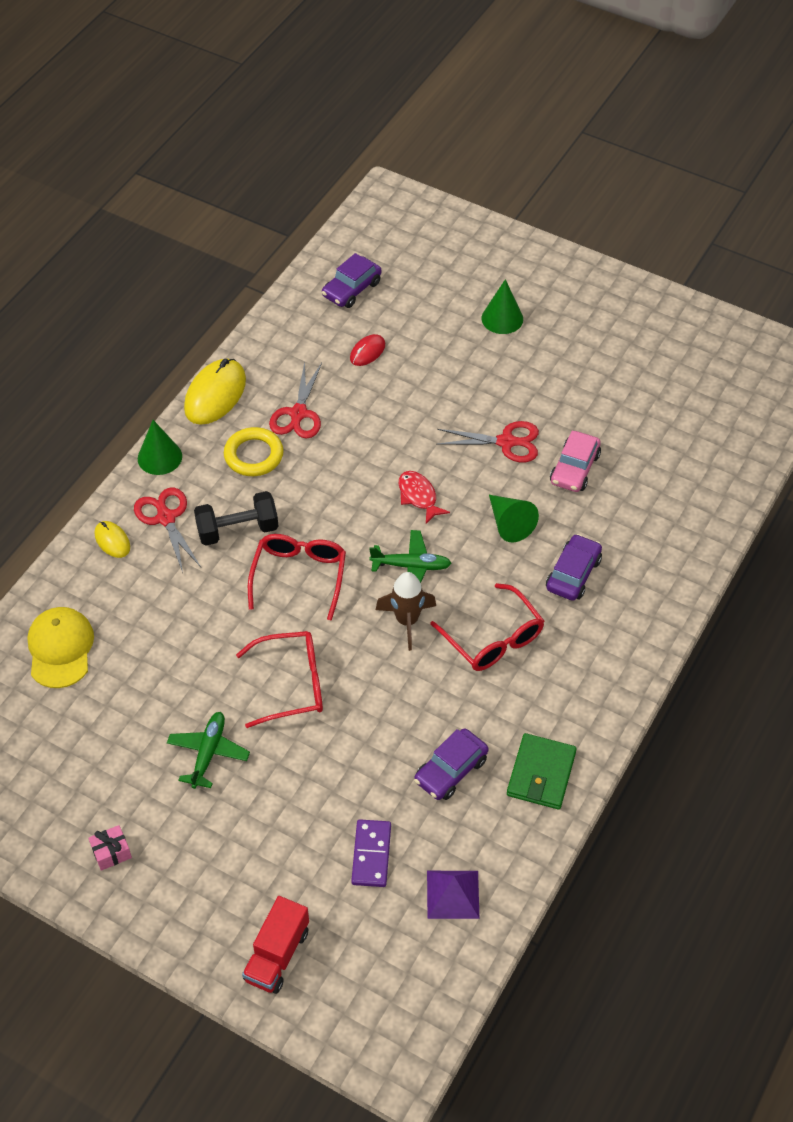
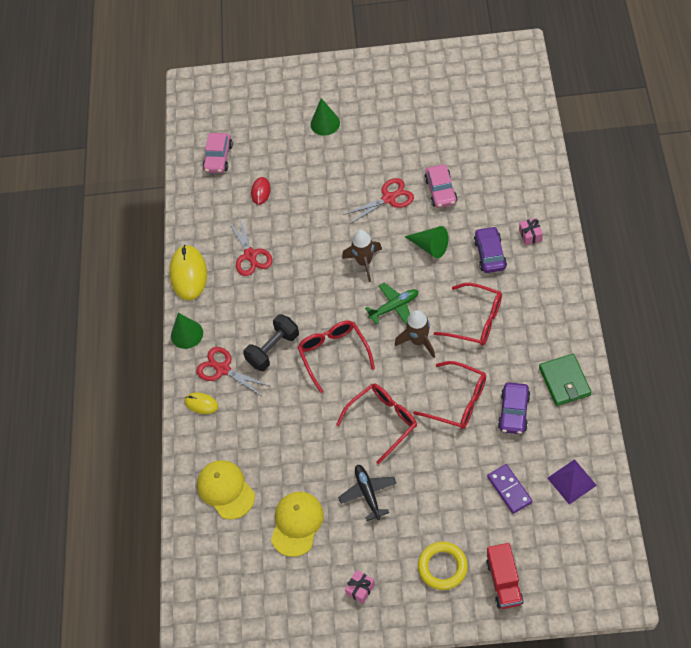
camera: 25 degrees left, 5 degrees up
green plane [167,712,250,789] -> black plane [338,465,396,521]
yellow ring [224,427,284,476] -> yellow ring moved to [418,542,468,590]
purple car [322,253,382,308] -> pink car [203,133,233,173]
red fish [399,471,450,524] -> brown rocket [342,230,382,282]
none -> yellow cap [271,492,324,557]
none -> red glasses [413,361,486,429]
none -> pink gift [519,218,543,246]

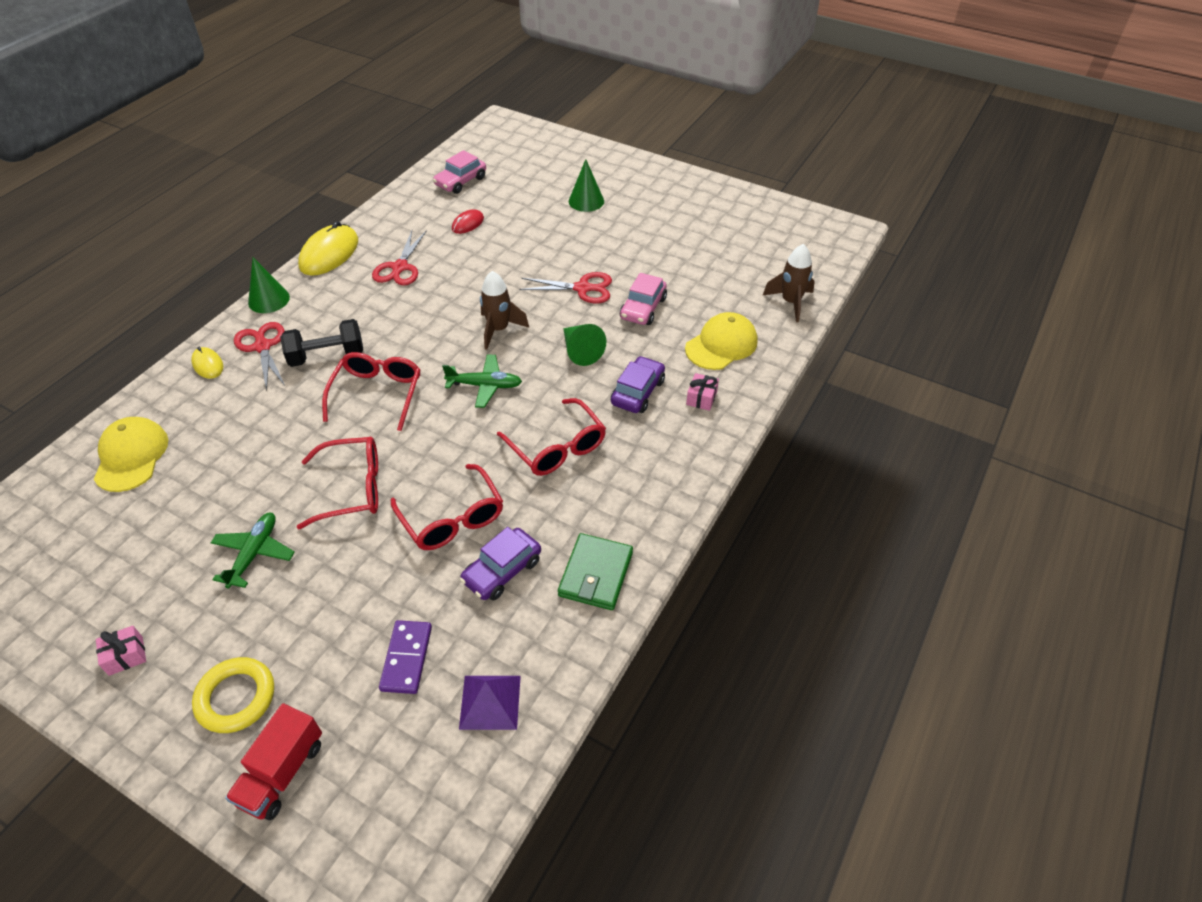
camera: 25 degrees right, 10 degrees down
yellow cap [271,492,324,557] -> yellow cap moved to [685,312,757,370]
black plane [338,465,396,521] -> green plane [211,513,295,589]
brown rocket [395,310,435,358] -> brown rocket moved to [762,244,815,322]

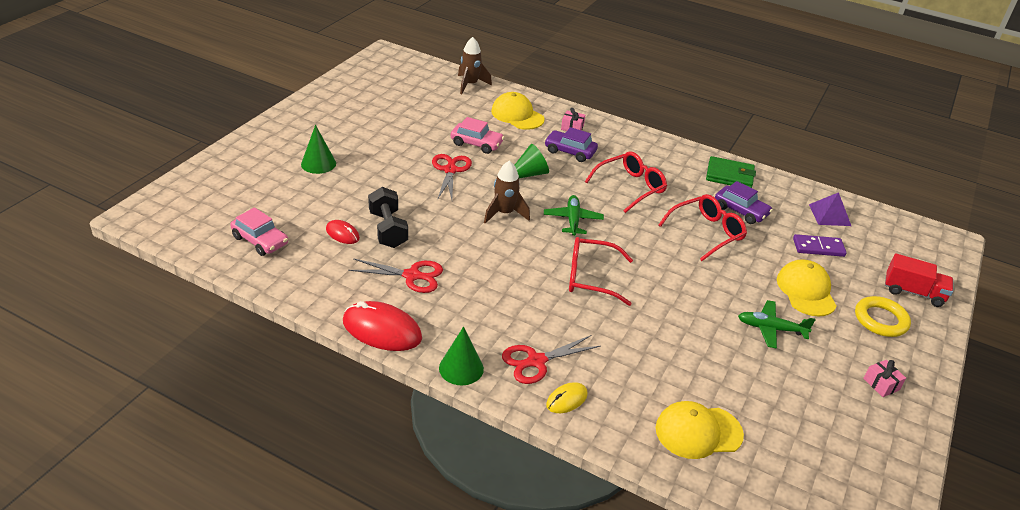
camera: 95 degrees left, 10 degrees down
black dumbbell [280,319,363,367] -> black dumbbell moved to [368,187,408,248]
red glasses [297,437,378,529] -> none
yellow mouse [298,221,358,276] -> red mouse [343,301,422,351]
none -> yellow cap [777,259,836,317]

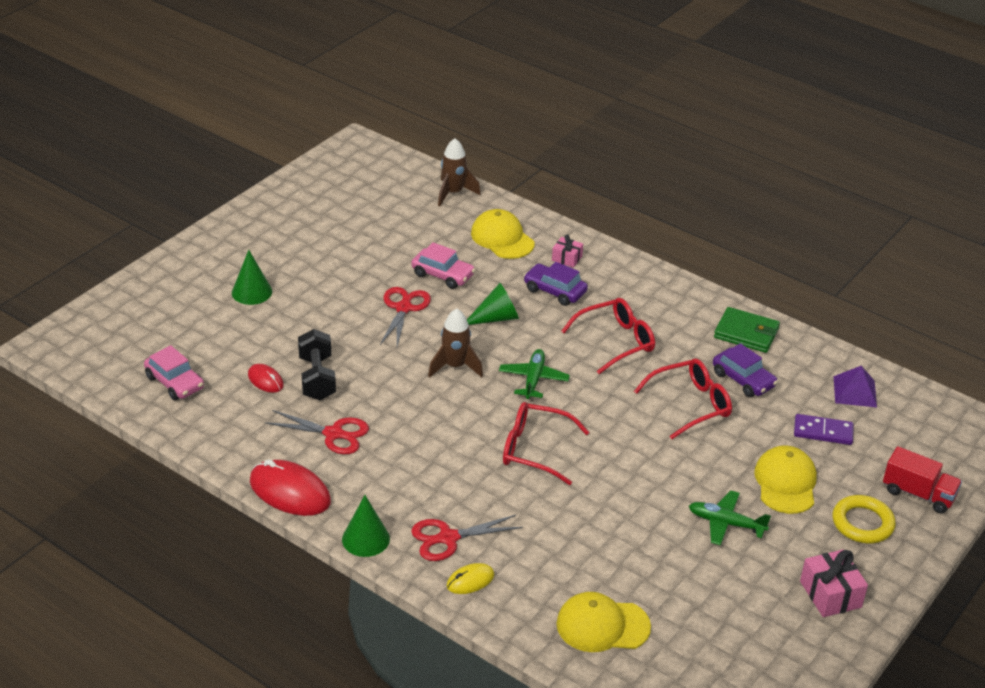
camera: 10 degrees right, 0 degrees up
pink gift [863,360,906,397] -> pink gift [800,549,868,617], size x1.65

